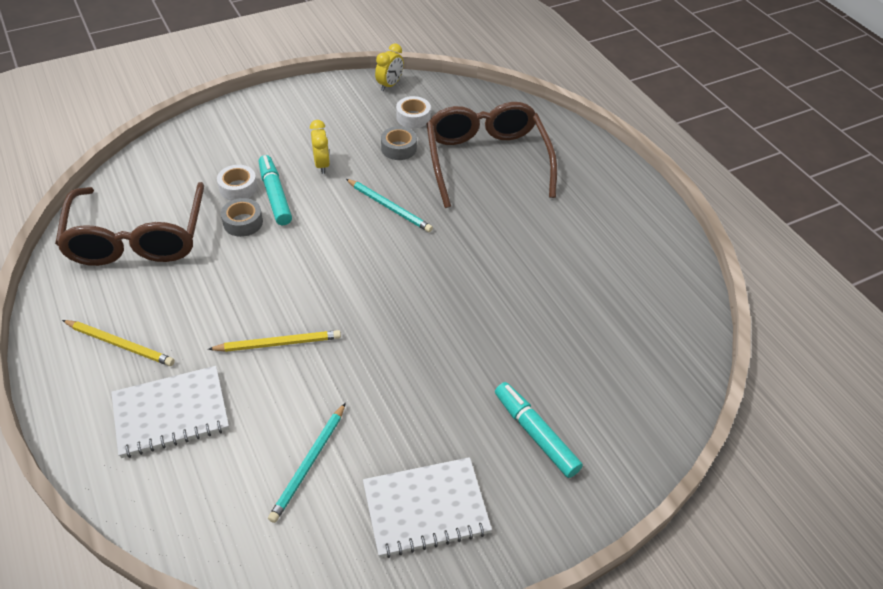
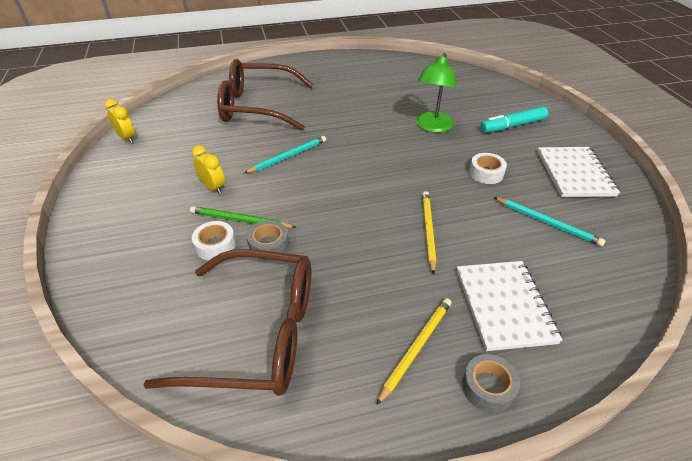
camera: 75 degrees left, 5 degrees down
turquoise marker [259,155,292,225] -> green pencil [190,206,296,228]
yellow clock [310,120,330,174] -> yellow clock turned 45 degrees clockwise [192,145,225,194]
grey tape [381,126,417,160] -> grey tape moved to [462,354,520,413]
white tape [396,96,431,128] -> white tape moved to [469,153,507,184]
none -> green lamp [416,53,457,133]

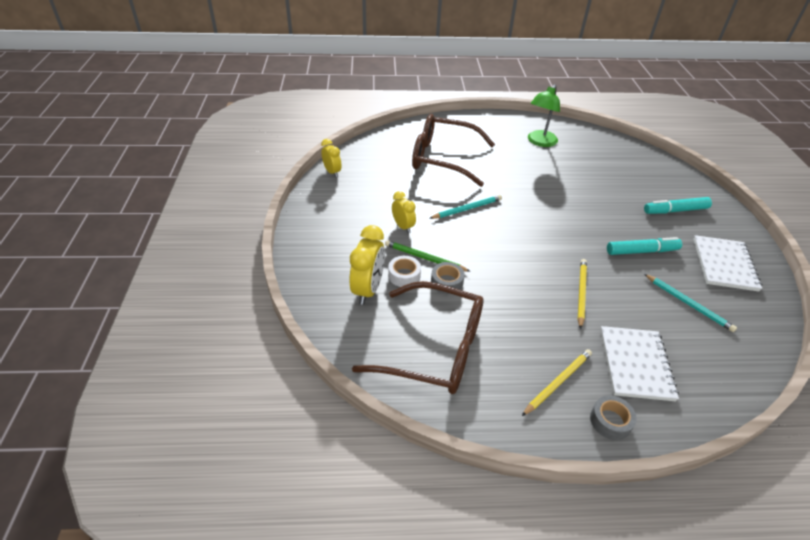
camera: 10 degrees right, 0 degrees up
green lamp [416,53,457,133] -> green lamp moved to [528,84,560,147]
white tape [469,153,507,184] -> turquoise marker [607,237,682,255]
none -> yellow clock [349,225,385,305]

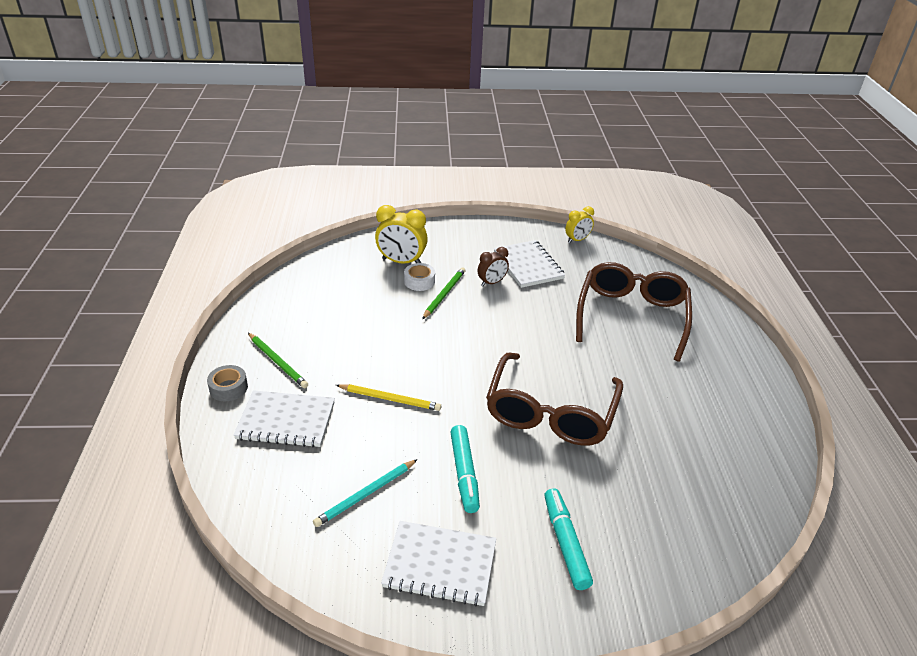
camera: 90 degrees right, 5 degrees down
brown glasses [352,281,484,394] -> brown glasses moved to [486,352,623,446]
yellow clock [392,191,416,233] -> brown clock [477,247,509,286]
turquoise pencil [429,195,502,219] -> none
grey tape [431,262,465,294] -> none
yellow pencil [522,349,592,416] -> green pencil [248,333,308,388]
green lamp [528,84,560,147] -> none
none -> white notebook [494,240,565,288]

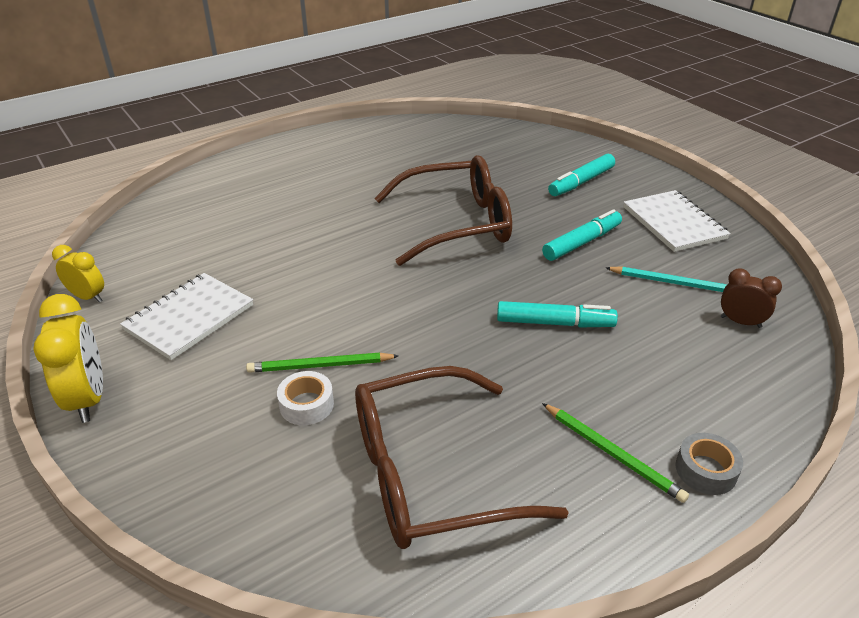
camera: 120 degrees left, 0 degrees up
white notebook [234,390,335,448] -> none
green pencil [248,333,308,388] -> green pencil turned 120 degrees clockwise [542,403,689,503]
yellow pencil [336,384,441,411] -> turquoise marker [497,301,618,328]
yellow clock [375,205,428,264] -> yellow clock moved to [33,294,103,423]
brown clock [477,247,509,286] -> brown clock moved to [721,269,782,328]
brown glasses [576,262,692,361] -> brown glasses moved to [355,366,569,549]

